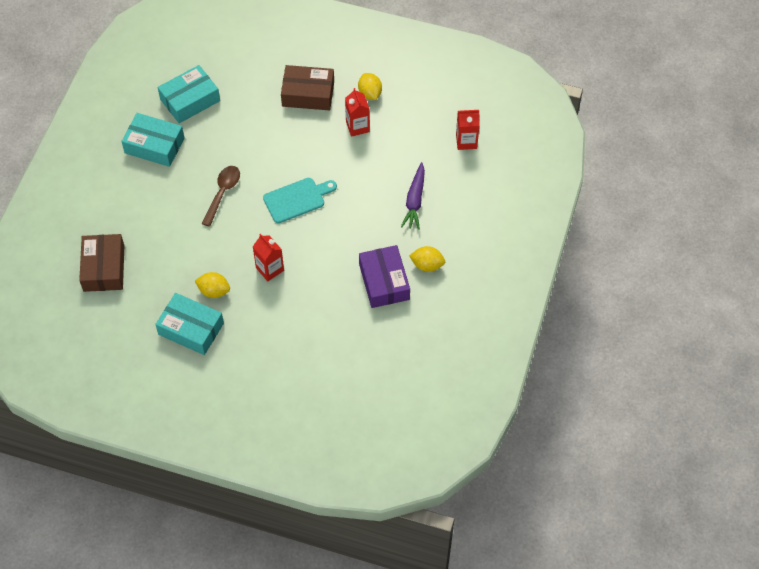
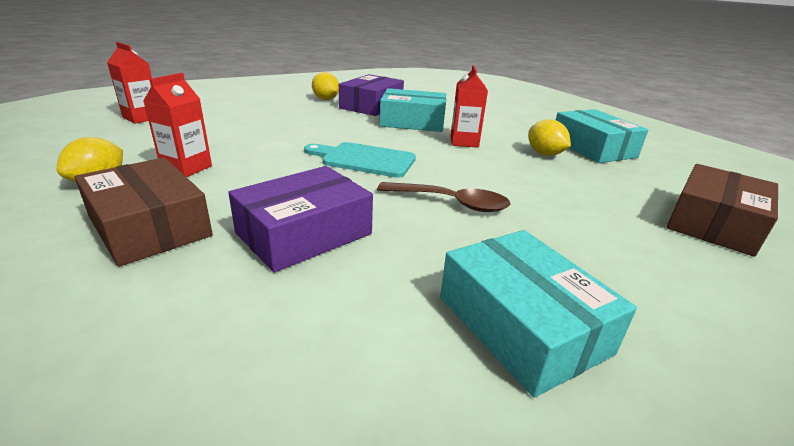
camera: 140 degrees left, 30 degrees down
turquoise box [158,65,220,123] -> turquoise box moved to [379,88,446,132]
brown spoon [201,166,240,227] -> brown spoon turned 135 degrees counterclockwise [377,182,510,212]
purple carrot [401,162,425,230] -> none
none -> purple box [228,166,373,272]

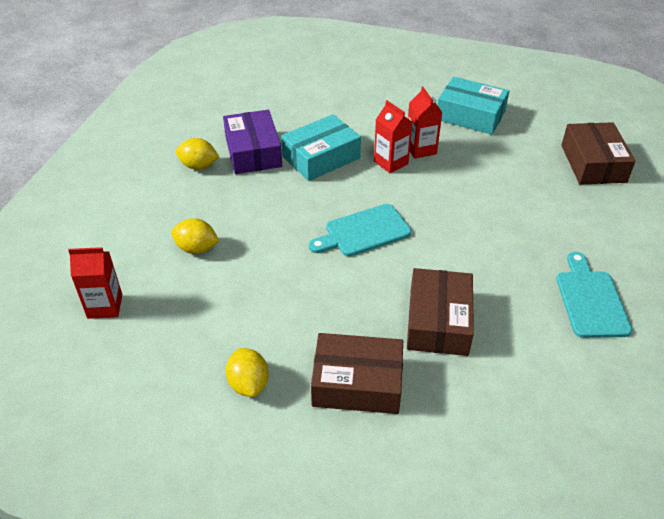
camera: 40 degrees left, 15 degrees up
red carton [143,73,212,177] -> red carton moved to [408,86,443,159]
purple box [228,166,373,272] -> brown box [407,268,474,356]
brown spoon [377,182,510,212] -> none
turquoise box [440,230,637,398] -> turquoise cutting board [556,252,632,338]
yellow lemon [528,119,571,156] -> yellow lemon moved to [171,218,219,254]

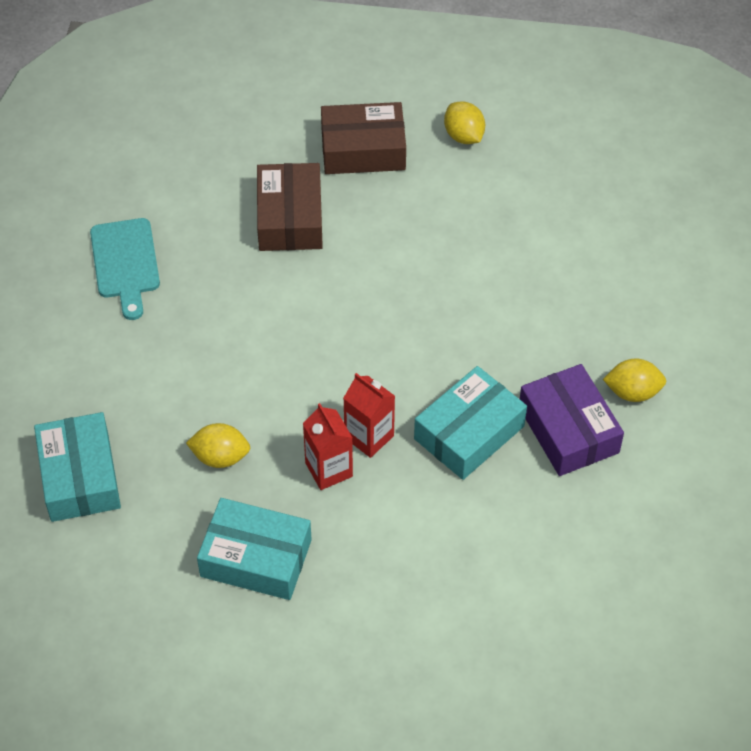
camera: 170 degrees right, 10 degrees up
red carton [68,247,122,319] -> none
yellow lemon [171,218,219,254] -> yellow lemon moved to [186,423,250,468]
turquoise cutting board [309,204,411,256] -> none
brown box [561,122,635,185] -> turquoise box [34,412,121,522]

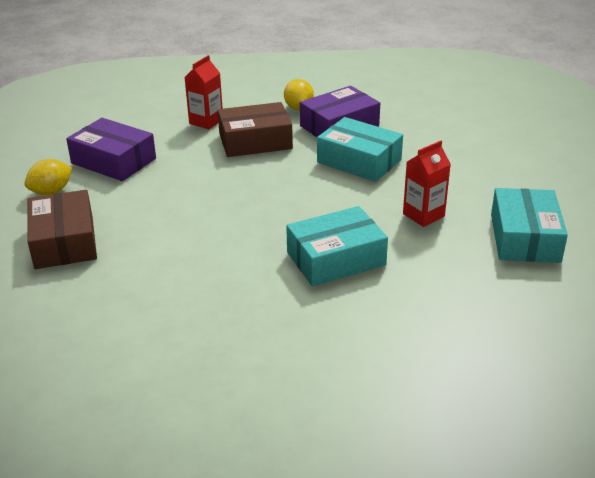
camera: 100 degrees left, 20 degrees down
turquoise box [34,412,121,522] -> turquoise box moved to [286,206,388,287]
turquoise cutting board [90,218,160,320] -> none
yellow lemon [186,423,250,468] -> none
brown box [257,163,323,251] -> brown box moved to [218,102,293,157]
red carton [343,373,395,458] -> red carton moved to [185,55,223,129]
none -> purple box [66,118,156,181]

